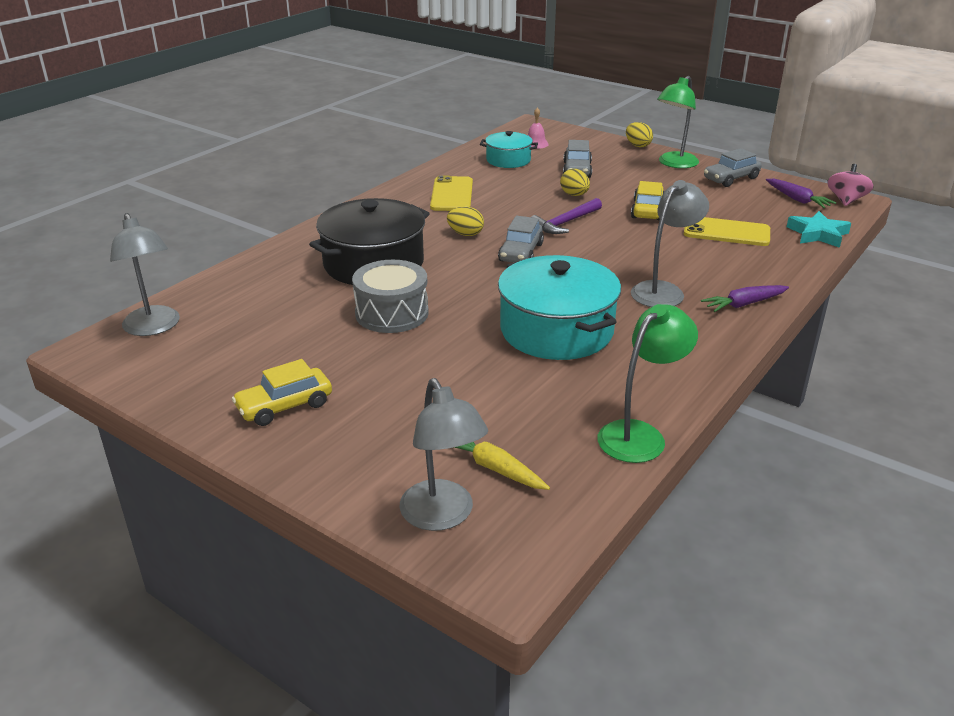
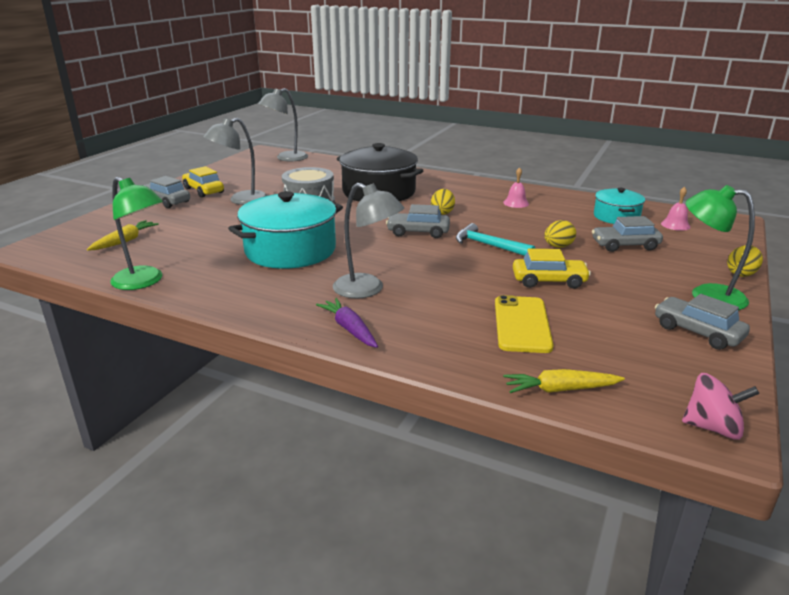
camera: 80 degrees right, 5 degrees down
grey lamp [400,378,488,531] -> grey lamp moved to [203,118,268,205]
yellow phone [430,175,473,211] -> pink bell [503,167,529,208]
purple hammer [532,198,602,234] -> turquoise hammer [456,223,535,256]
purple carrot [766,179,836,208] -> none
turquoise star [787,211,851,248] -> yellow carrot [503,369,625,393]
none -> grey car [142,176,190,208]

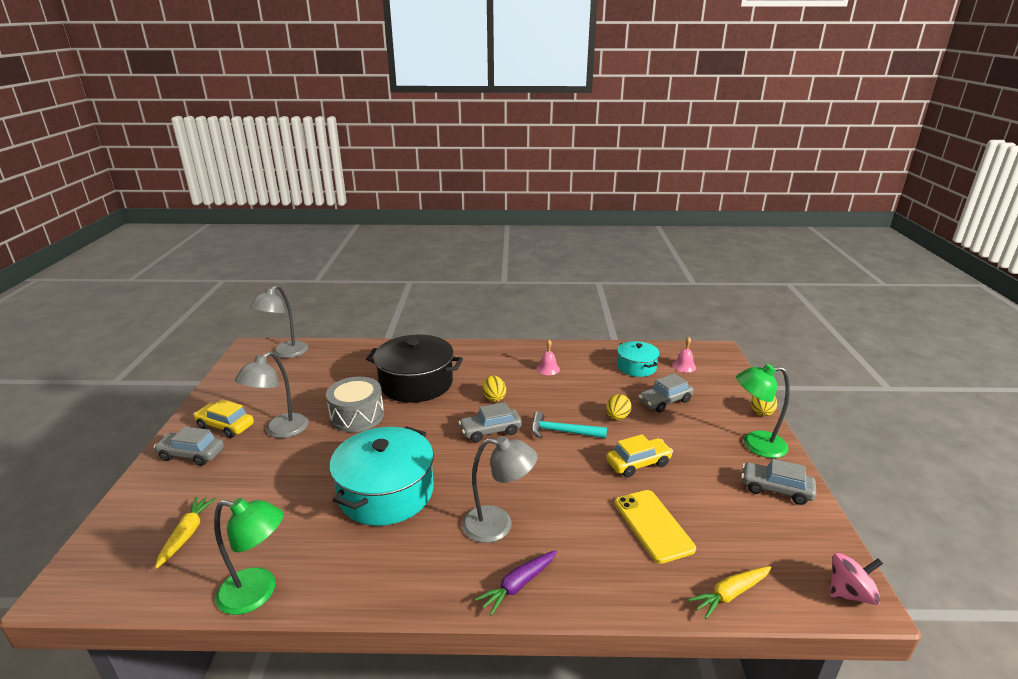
camera: 25 degrees left, 0 degrees up
purple carrot [316,298,378,348] -> purple carrot turned 75 degrees counterclockwise [475,550,557,616]

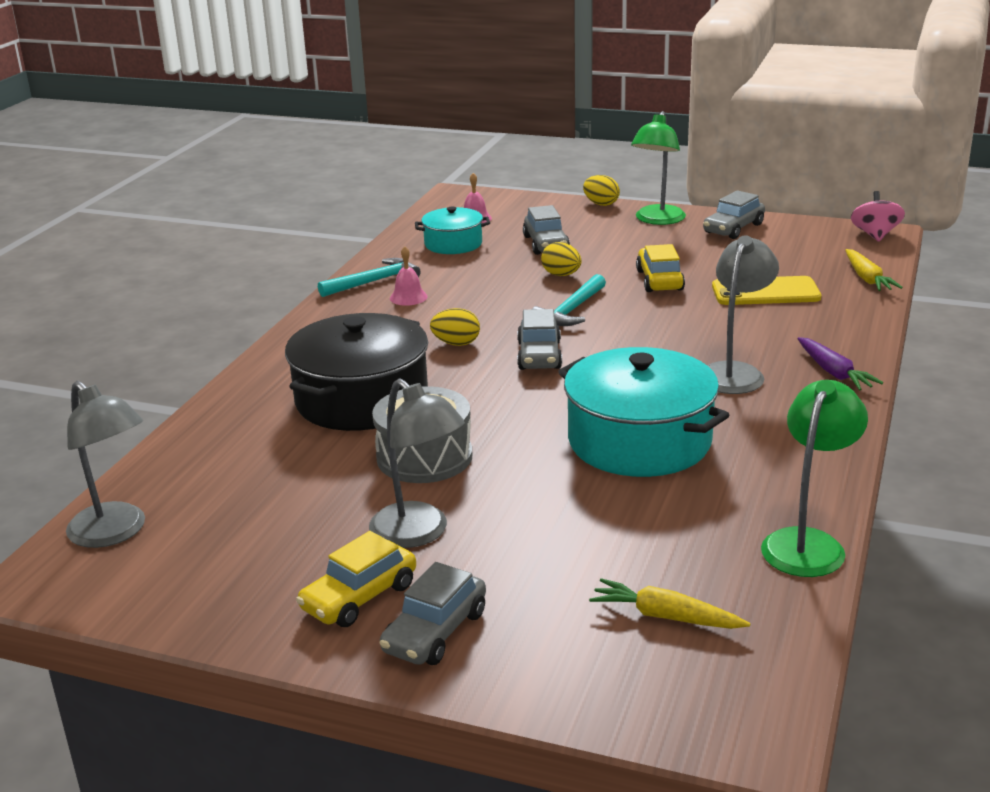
camera: 70 degrees left, 0 degrees up
none -> turquoise hammer [318,258,421,297]

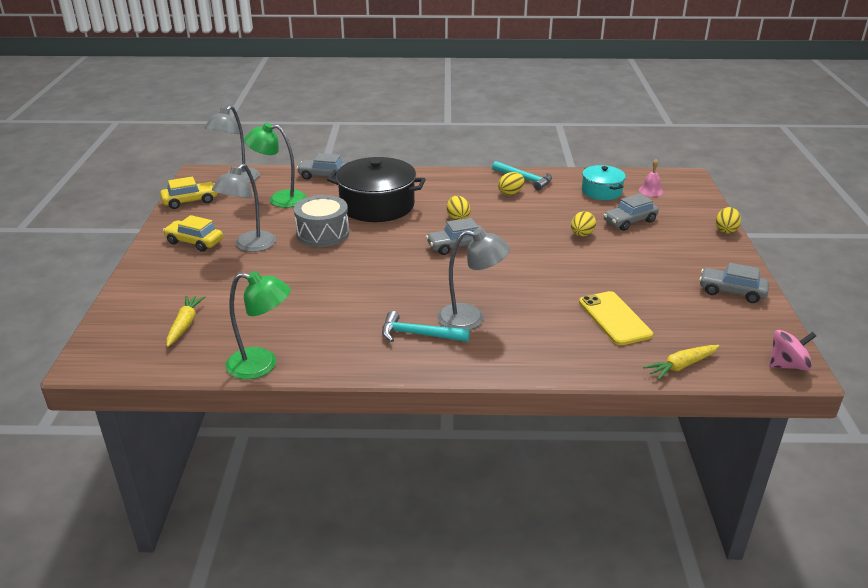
camera: 70 degrees right, 5 degrees up
grey car [379,562,486,665] -> grey car moved to [296,153,346,180]
pink bell [390,246,428,306] -> yellow egg [498,172,524,195]
turquoise hammer [532,274,606,326] -> turquoise hammer moved to [382,311,470,342]
turquoise pot [558,347,729,477] -> none
green lamp [631,111,686,225] -> green lamp moved to [244,123,307,208]
yellow car [636,244,685,292] -> yellow car moved to [160,176,217,209]
purple carrot [798,337,883,390] -> none

